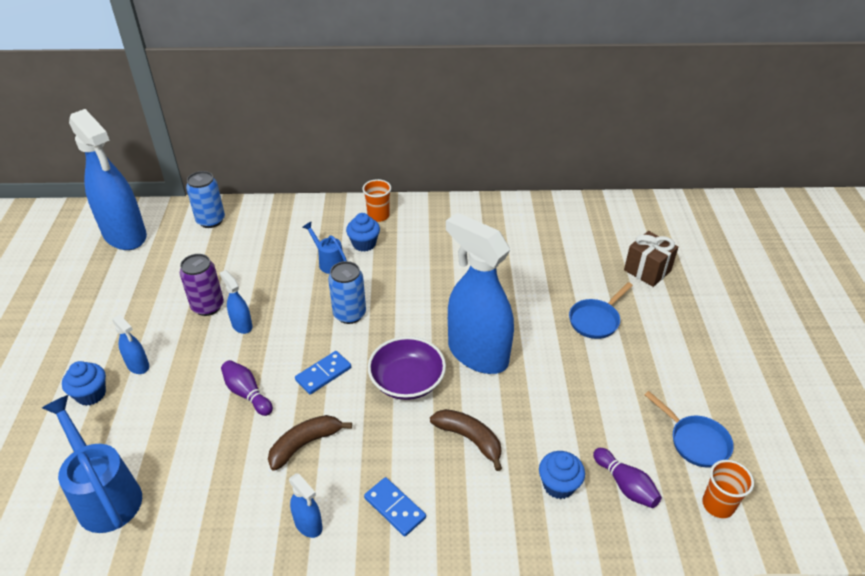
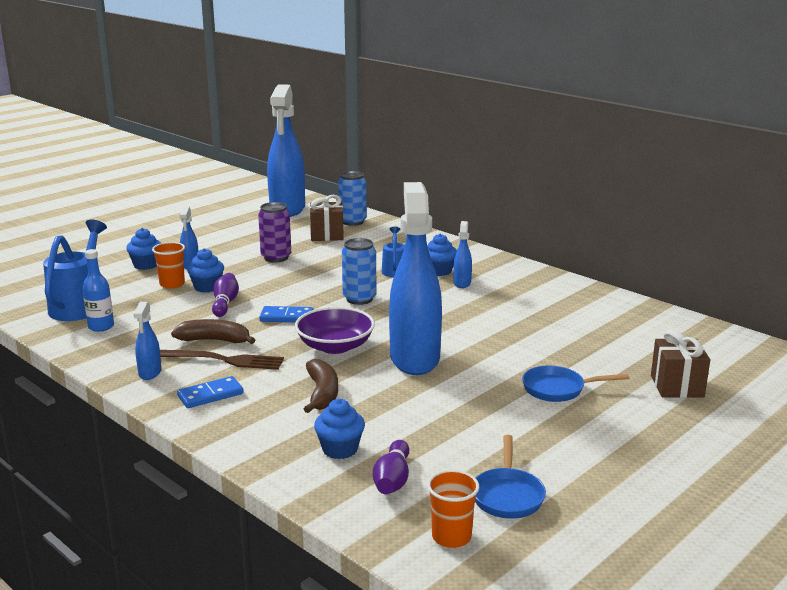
camera: 45 degrees right, 20 degrees down
blue spray bottle [220,270,253,334] -> blue spray bottle moved to [453,221,472,288]
orange cup [362,179,391,222] -> orange cup moved to [152,242,185,289]
blue domino [364,477,426,537] -> blue domino turned 60 degrees clockwise [177,376,244,408]
none -> blue bottle [82,249,114,332]
none -> brown fork [160,350,284,370]
none -> blue cupcake [187,248,224,293]
none -> brown gift [310,195,344,241]

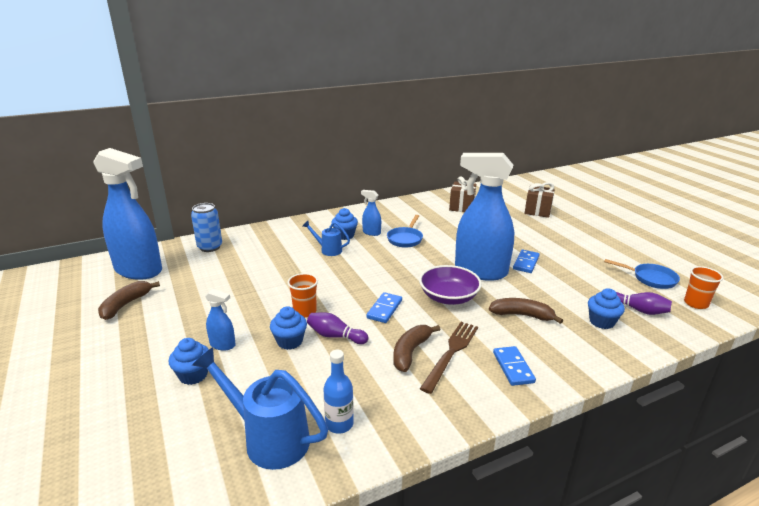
camera: 70 degrees left, 5 degrees up
blue spray bottle [134,302,161,380] -> none
orange cup [152,242,185,289] -> orange cup moved to [287,273,318,317]
purple can [258,202,291,262] -> none
brown gift [310,195,344,241] -> brown gift moved to [449,176,476,212]
blue can [342,238,377,305] -> none
blue pan [522,366,629,402] -> blue pan moved to [387,215,423,248]
none -> brown banana [98,281,160,320]
none -> blue domino [513,250,540,273]

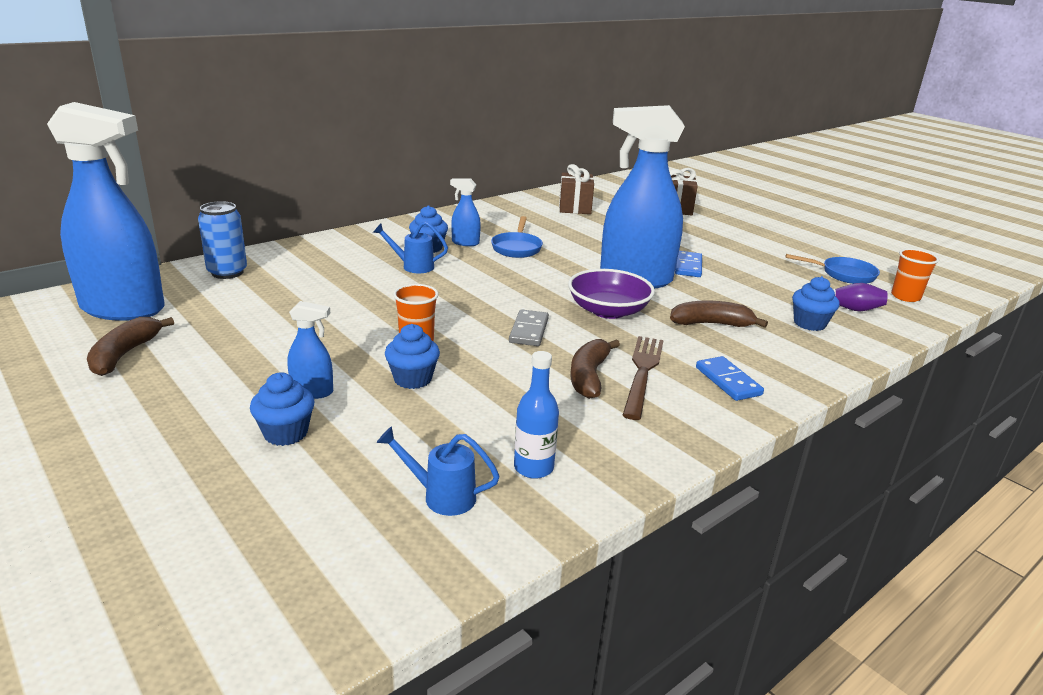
camera: 15 degrees left, 0 degrees up
blue watering can [192,347,328,470] -> blue watering can [377,426,500,516], size x0.55
purple bowling pin [307,312,368,344] -> none
blue domino [366,292,402,323] -> grey domino [509,309,549,346]

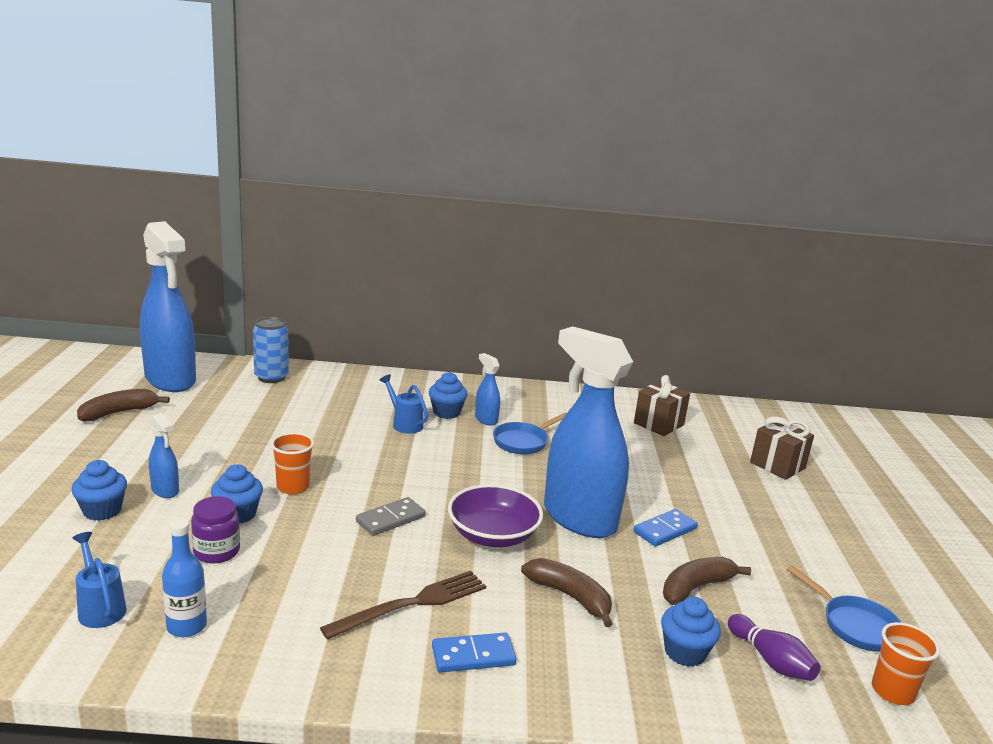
camera: 40 degrees right, 5 degrees down
brown banana [570,339,620,399] -> brown banana moved to [663,557,751,605]
blue domino [696,356,764,401] -> blue domino turned 60 degrees clockwise [432,633,516,672]
none -> purple jar [191,496,240,563]

